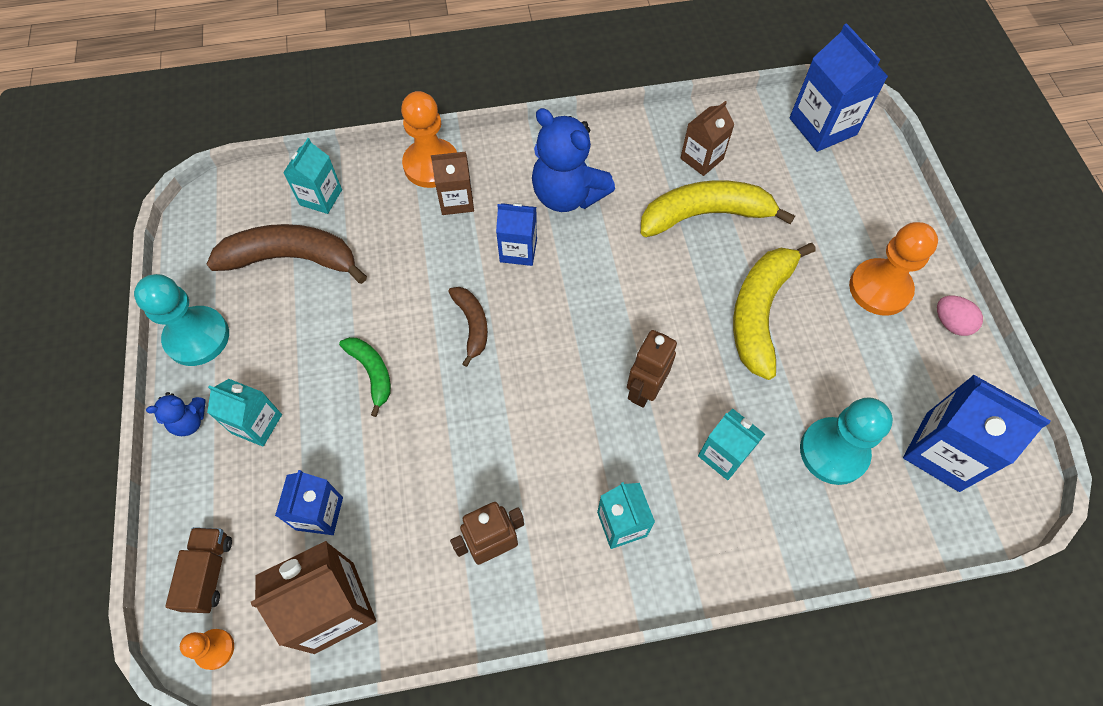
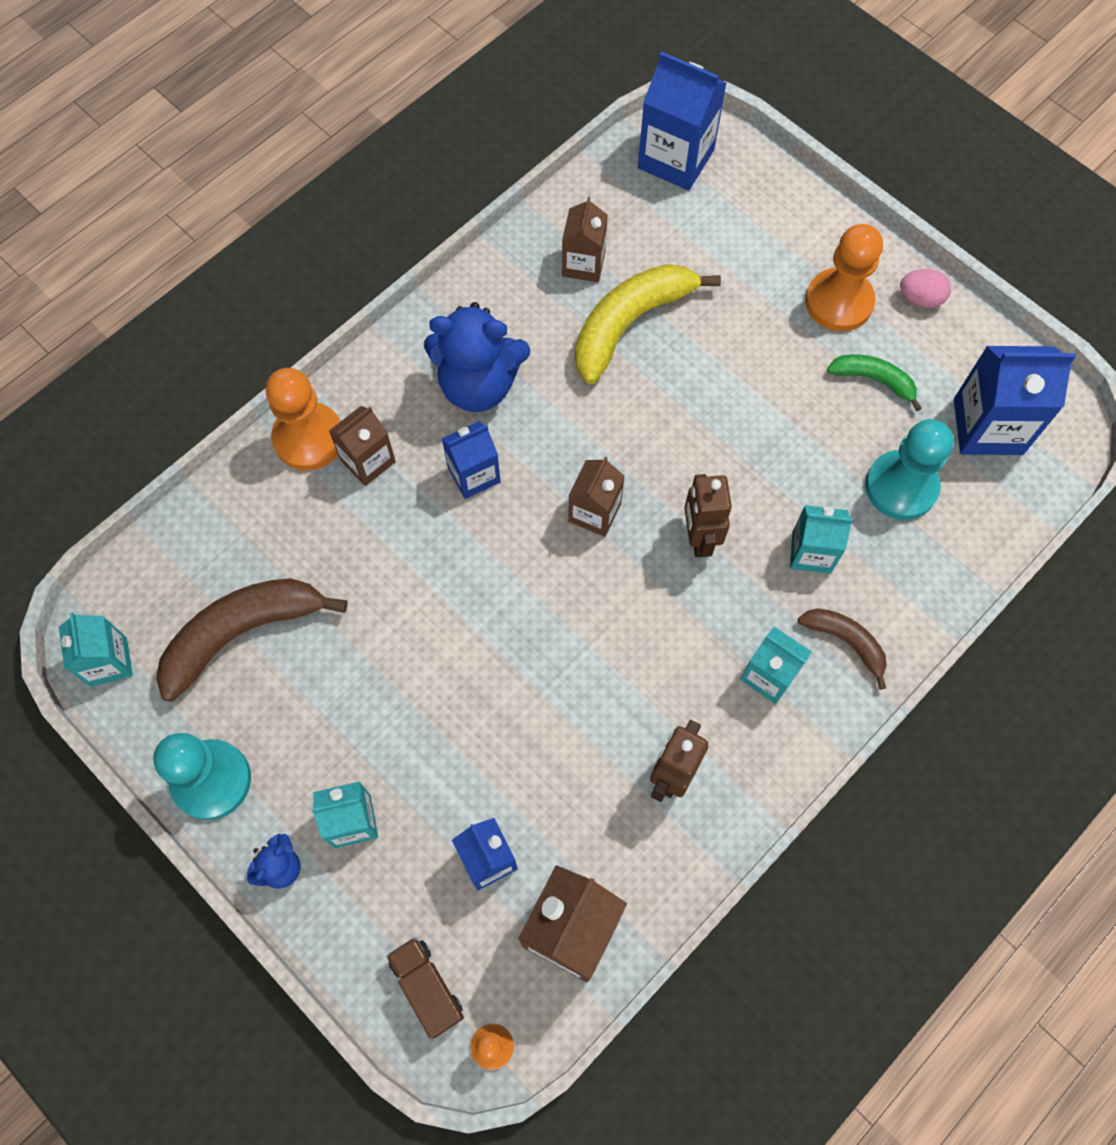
camera: 35 degrees left, 5 degrees up
turquoise carton [283,138,342,214] -> turquoise carton moved to [59,613,133,687]
green banana [339,337,391,417] -> green banana moved to [827,354,922,411]
brown banana [448,287,488,367] -> brown banana moved to [798,608,887,690]
yellow banana [733,243,815,380] -> none
none -> brown carton [568,456,625,537]

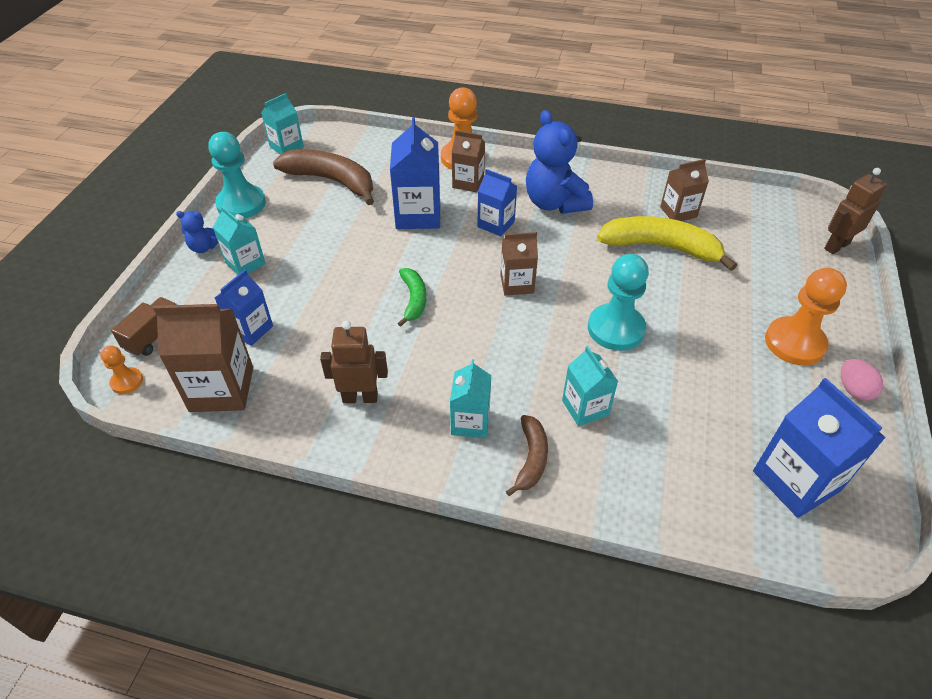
camera: 60 degrees right, 20 degrees down
blue carton [638,52,727,190] -> blue carton moved to [390,117,440,229]
brown robot [684,474,732,557] -> brown robot moved to [824,168,887,254]
green banana [827,354,922,411] -> green banana moved to [398,268,426,327]
turquoise pawn [865,419,954,520] -> turquoise pawn moved to [588,254,649,351]

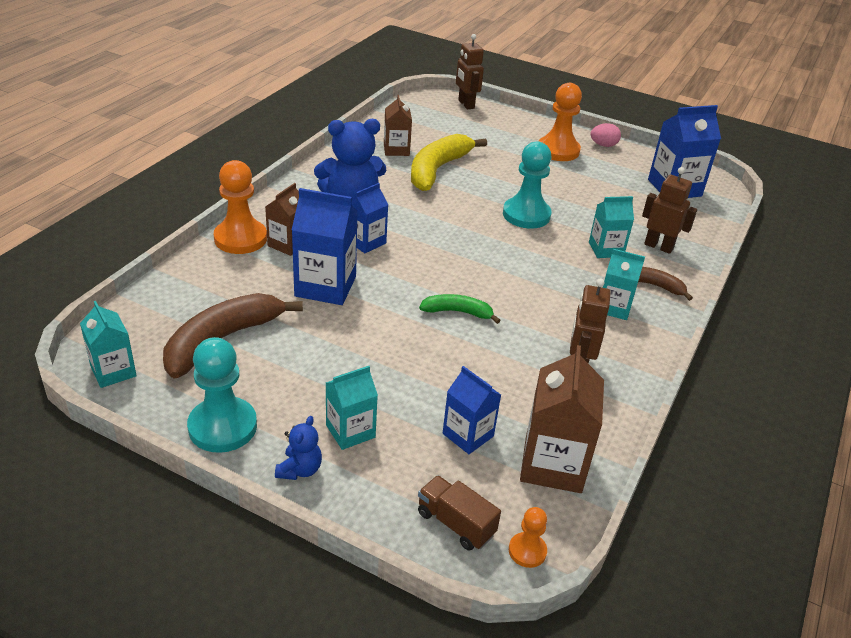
camera: 80 degrees left, 10 degrees down
brown carton [500,232,538,295] -> none
none -> brown robot [642,167,697,254]

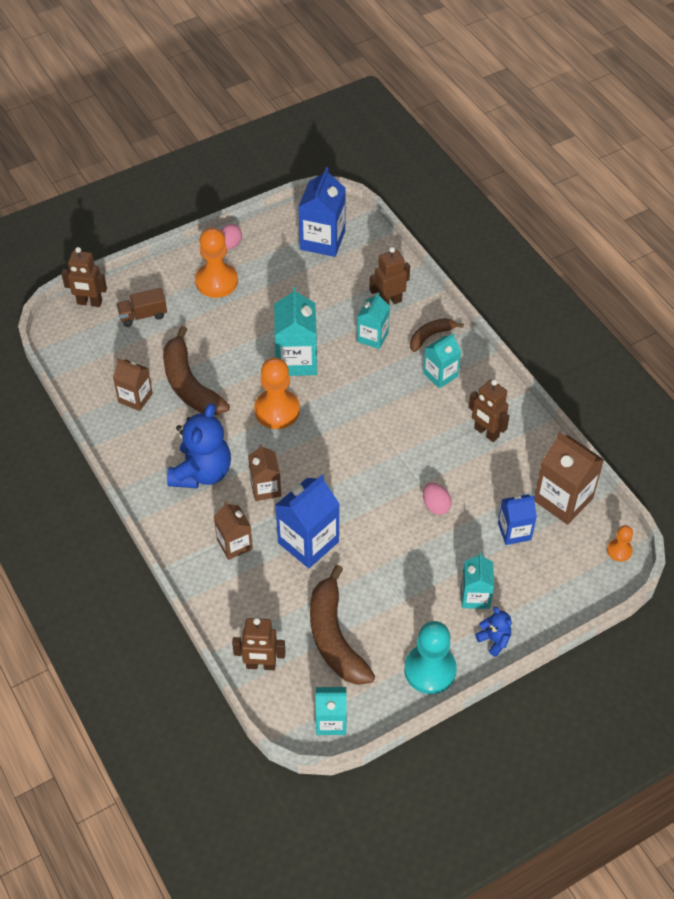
camera: 55 degrees left, 15 degrees up
orange pawn [214,160,267,254] -> orange pawn moved to [254,358,300,429]
blue carton [352,183,388,253] -> brown carton [248,444,281,501]
yellow banana [411,134,487,191] -> brown banana [163,326,230,415]
brown truck [418,475,501,551] -> brown truck moved to [116,288,167,327]
green banana [419,294,501,324] -> none
turquoise pawn [503,141,551,229] -> turquoise carton [274,287,317,376]
none -> brown robot [232,618,286,670]
none -> pink egg [423,483,452,515]

